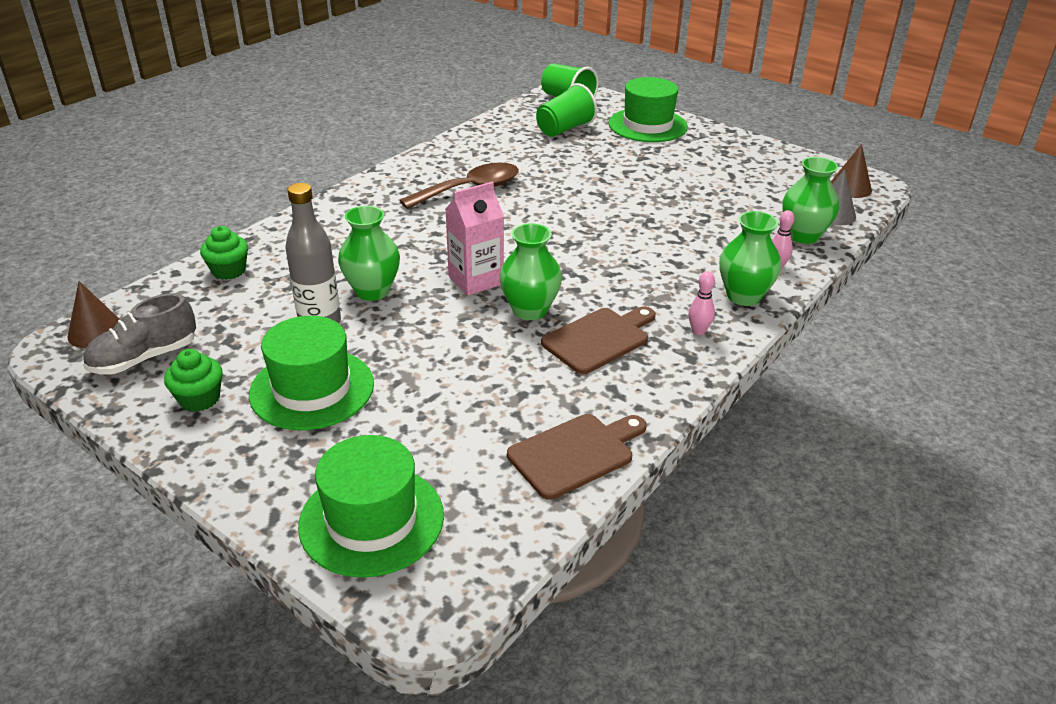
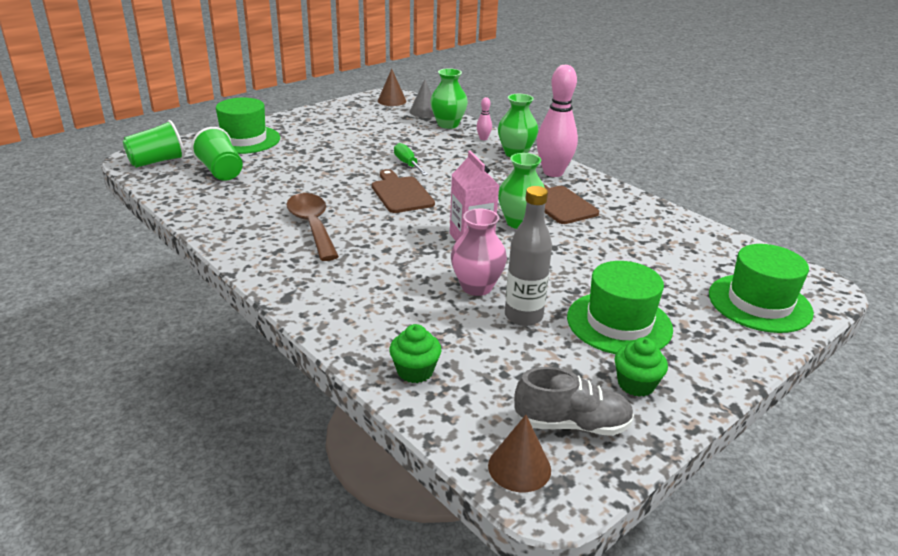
camera: 80 degrees left, 5 degrees down
grey shoe [83,293,196,375] -> grey shoe turned 60 degrees counterclockwise [514,367,634,436]
green vase [338,206,400,301] -> pink vase [451,209,507,296]
brown cutting board [507,414,647,500] -> brown cutting board moved to [372,169,435,213]
pink bowling pin [688,271,715,335] -> pink bowling pin [537,65,578,177], size x2.33
none -> green screwdriver [394,143,428,175]

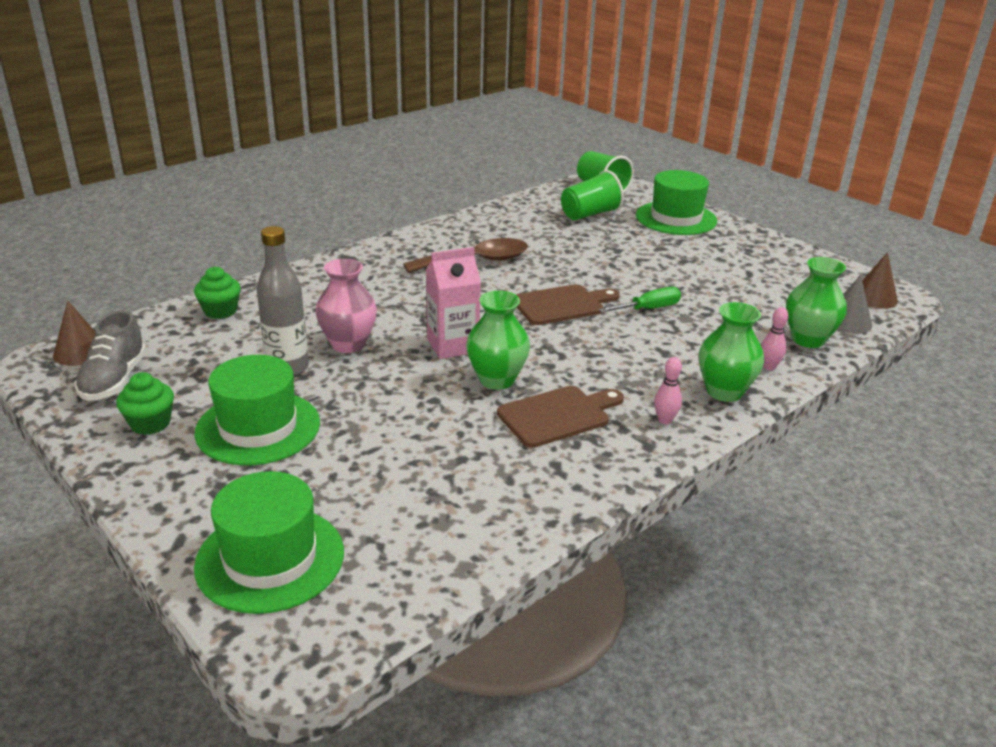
camera: 90 degrees right, 0 degrees up
pink bowling pin [537,65,578,177] -> pink bowling pin [654,357,682,424], size x0.43

